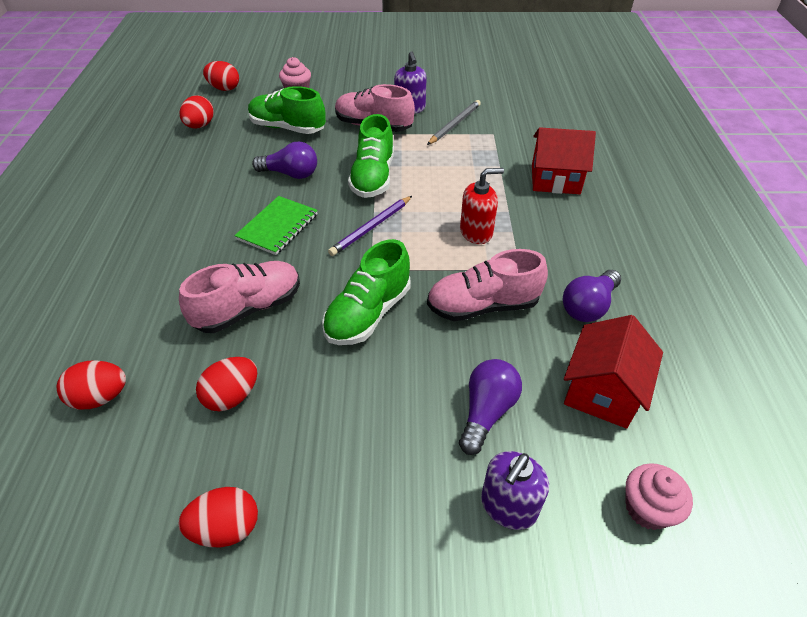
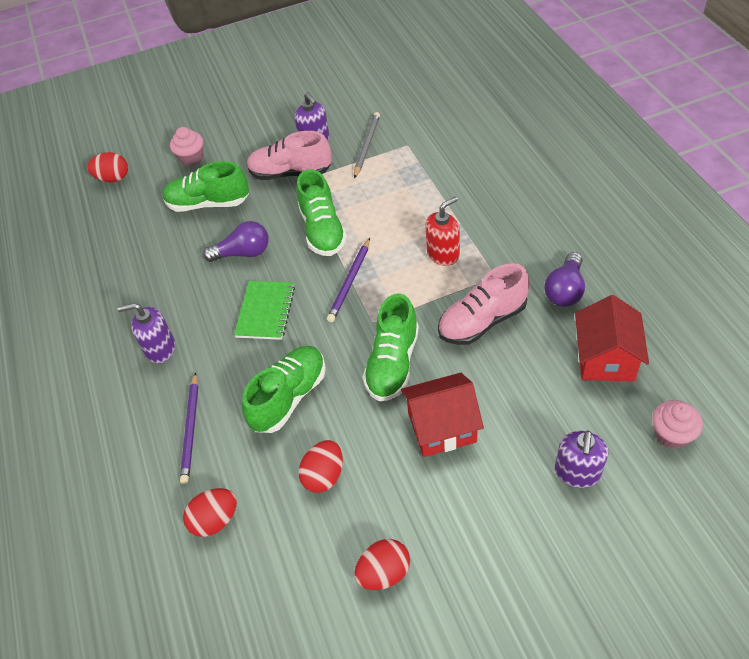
camera: 15 degrees left, 5 degrees up
pink shoe [179,261,300,333] -> green shoe [242,346,326,433]
red egg [180,95,214,128] -> none
purple light bulb [459,359,522,455] -> none
red house [532,127,596,194] -> red house moved to [401,373,484,457]
none -> purple soap dispenser [117,303,175,364]
none -> purple pencil [180,372,198,484]

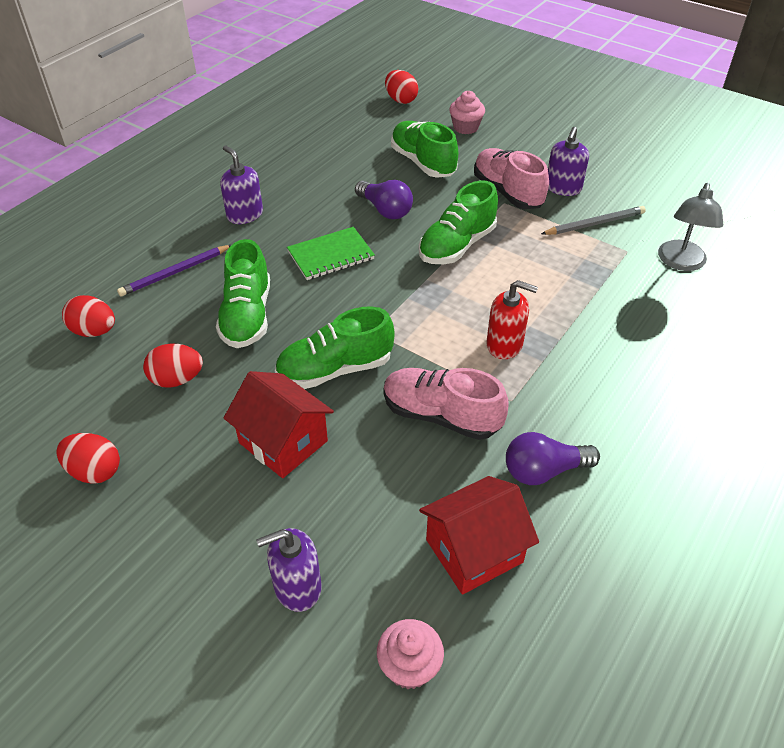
camera: 50 degrees right, 5 degrees down
green shoe [242,346,326,433] -> green shoe turned 90 degrees clockwise [216,239,270,348]
purple pencil [327,238,370,322] -> none
none -> grey lamp [658,183,723,271]

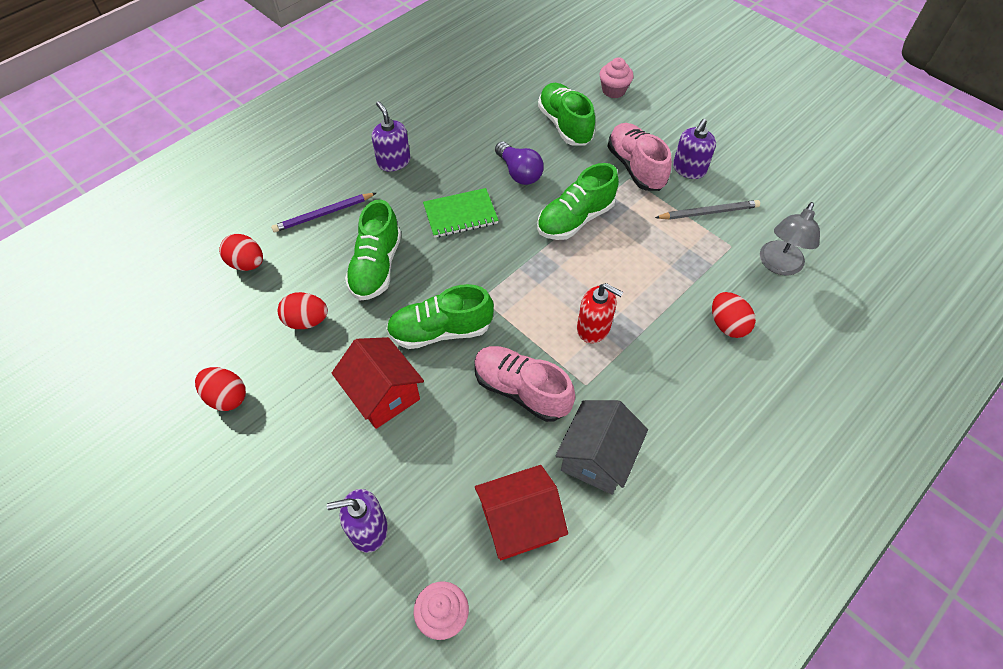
camera: 10 degrees right, 10 degrees up
red egg [385,70,418,104] -> red egg moved to [712,292,756,338]
purple light bulb [506,432,600,485] -> grey house [555,400,648,495]

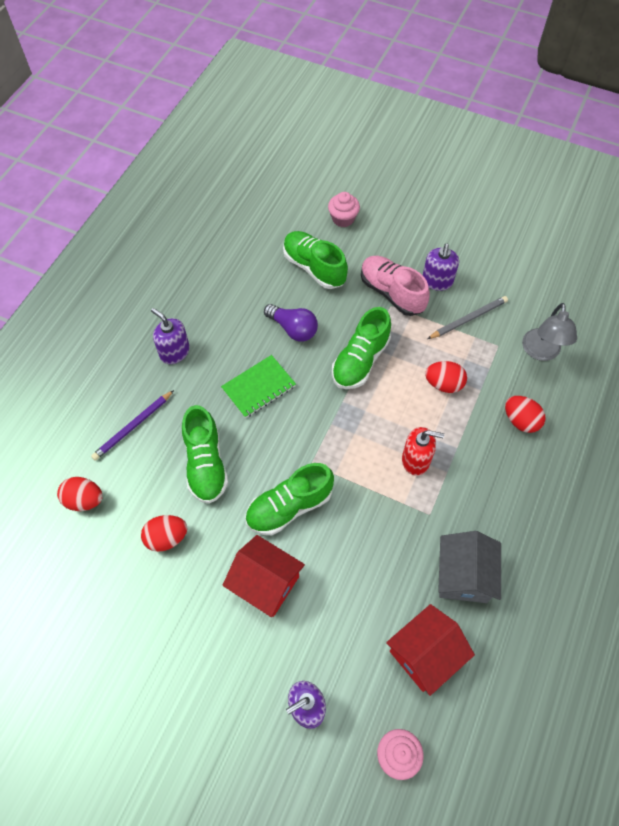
camera: 20 degrees left, 5 degrees up
red egg [195,367,246,411] -> red egg moved to [425,361,467,393]
pink shoe [474,346,575,422] -> none

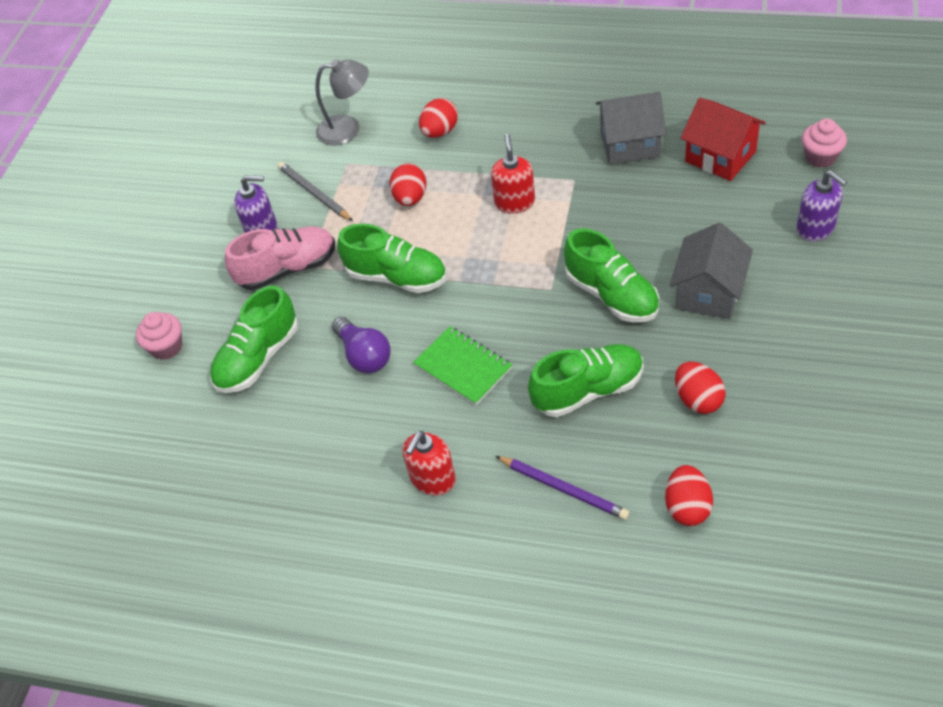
camera: 95 degrees left, 10 degrees down
purple soap dispenser [151,308,190,364] -> red soap dispenser [402,431,456,496]
red house [223,535,305,617] -> grey house [669,223,753,319]
purple light bulb [264,304,318,342] -> purple light bulb turned 120 degrees clockwise [332,317,391,373]
pink shoe [361,256,430,316] -> pink shoe turned 150 degrees counterclockwise [225,226,335,290]

